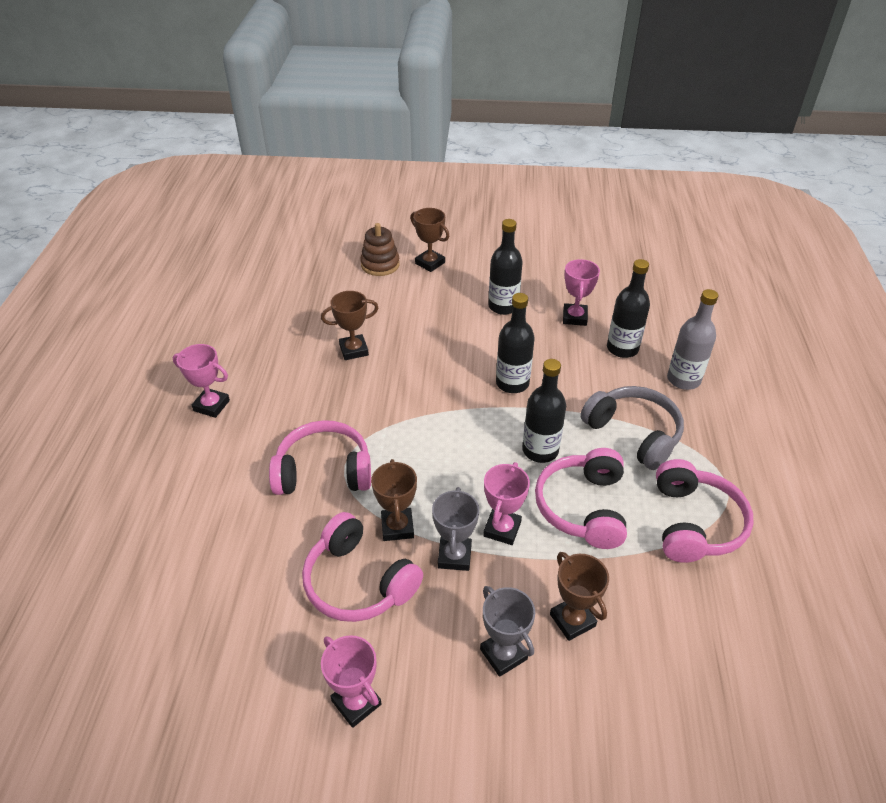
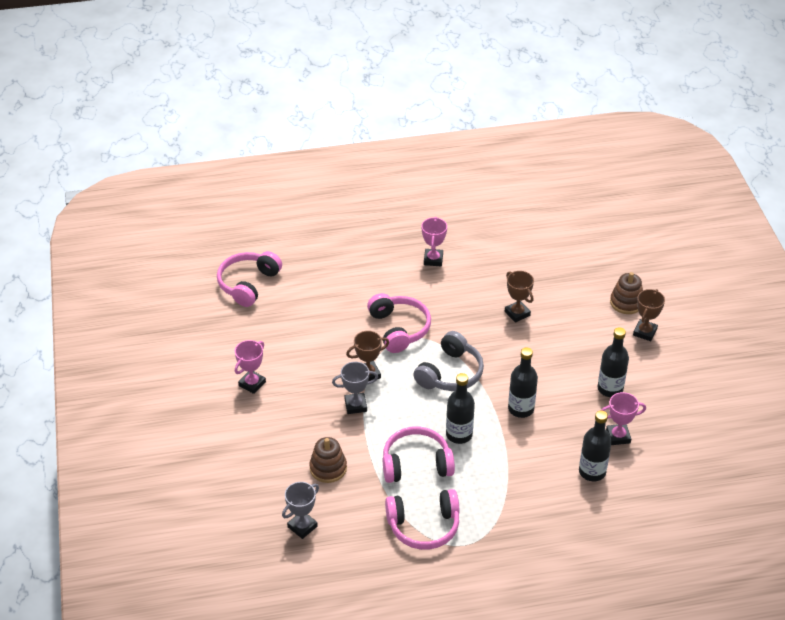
camera: 75 degrees right, 0 degrees up
pink headphones [302,512,423,622] -> pink headphones moved to [217,251,282,307]
grey trophy [480,586,535,677] -> grey trophy moved to [282,482,319,539]
pink trophy [483,462,530,545] -> none
brown trophy [550,552,609,641] -> brown stacking toy [309,437,347,483]
grey headphones [580,386,684,470] -> grey headphones moved to [413,331,484,391]
grey bottle [667,289,718,390] -> none

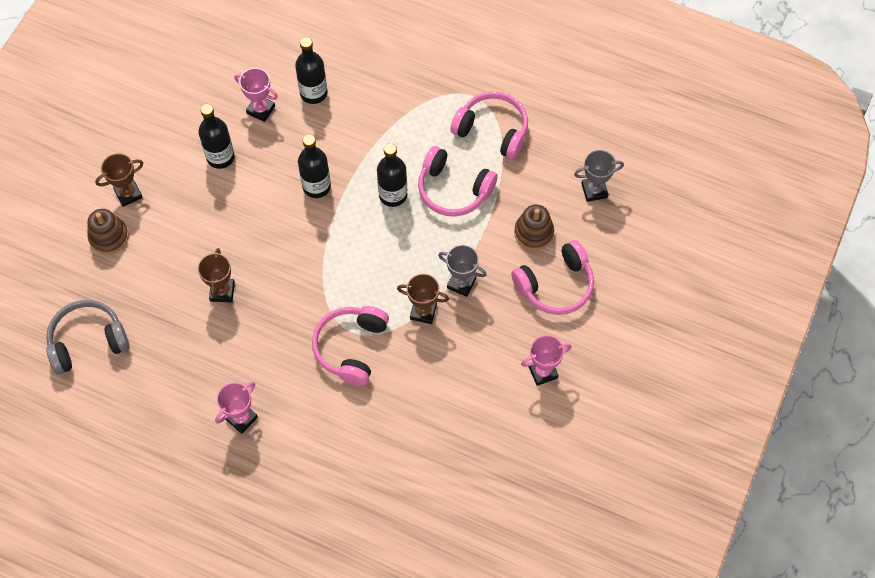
camera: 145 degrees left, 20 degrees up
pink headphones [217,251,282,307] -> pink headphones moved to [511,240,594,315]
grey headphones [413,331,484,391] -> grey headphones moved to [46,300,130,375]

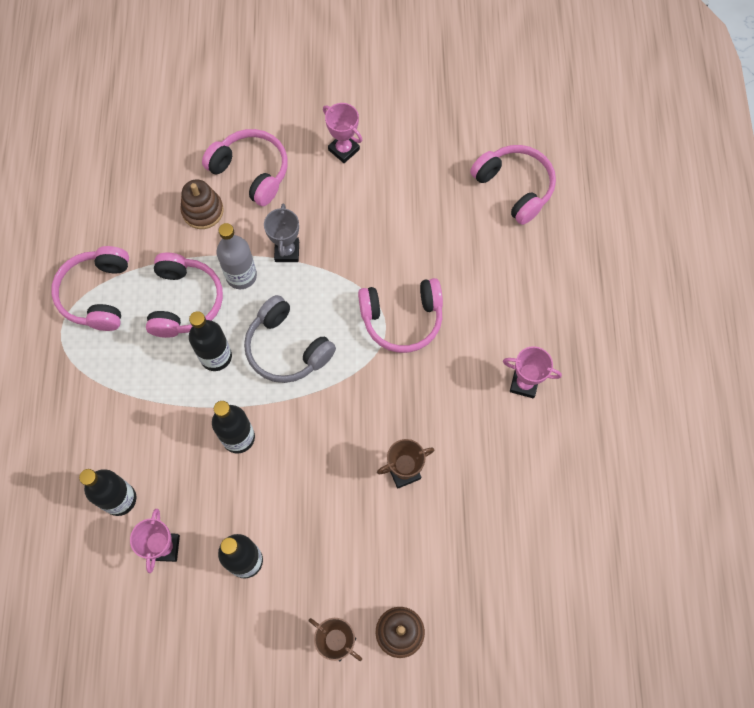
camera: 115 degrees left, 5 degrees up
grey headphones [46,300,130,375] -> grey headphones moved to [244,295,336,383]
brown trophy [397,274,449,324] -> none
grey trophy [574,150,624,202] -> none
none -> grey bottle [217,223,257,289]
none -> pink headphones [470,145,556,225]

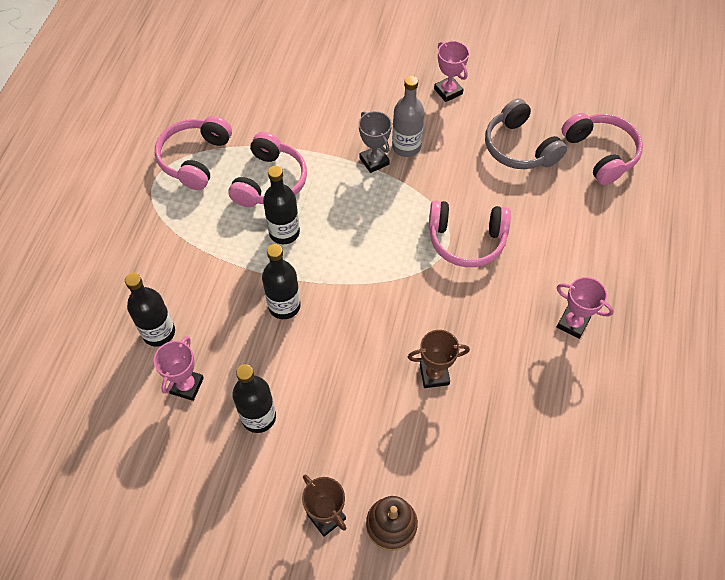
camera: 15 degrees right, 10 degrees down
brown stacking toy [180,179,224,229] -> none
pink headphones [202,129,288,206] -> none
grey bottle [217,223,257,289] -> grey bottle moved to [392,76,424,157]
grey headphones [244,295,336,383] -> grey headphones moved to [485,98,567,169]
grey trophy [264,203,299,262] -> grey trophy turned 45 degrees counterclockwise [359,111,392,173]

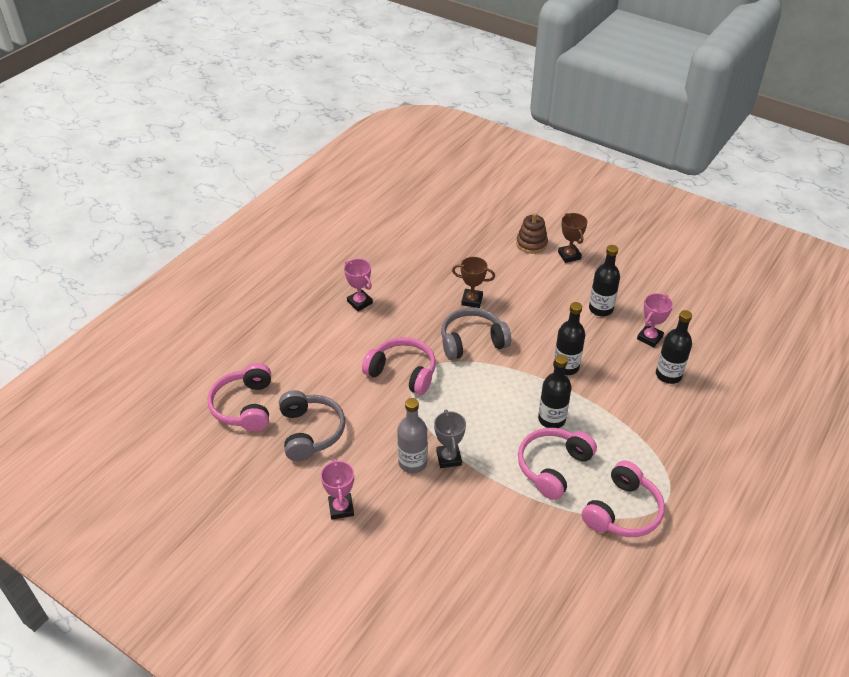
camera: 160 degrees left, 15 degrees down
none -> grey headphones [441,307,511,360]

